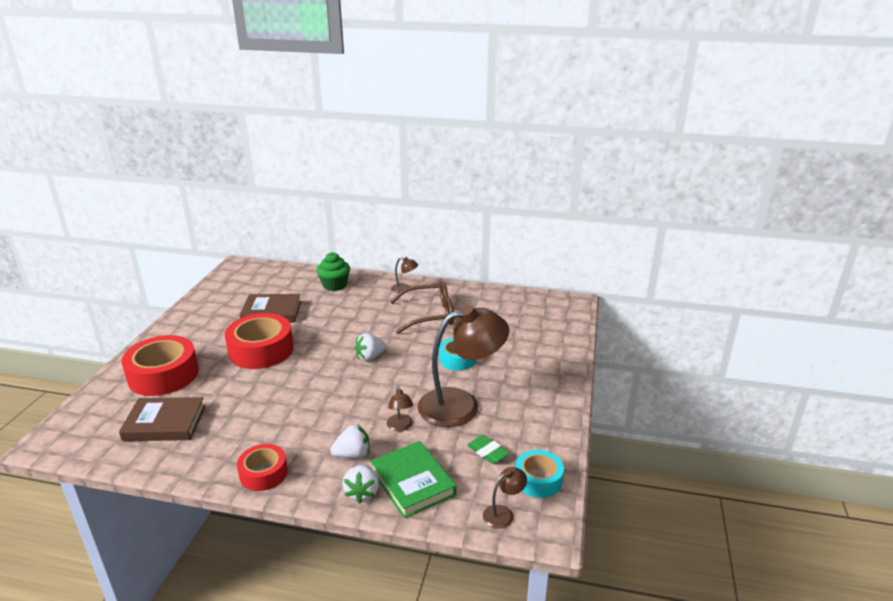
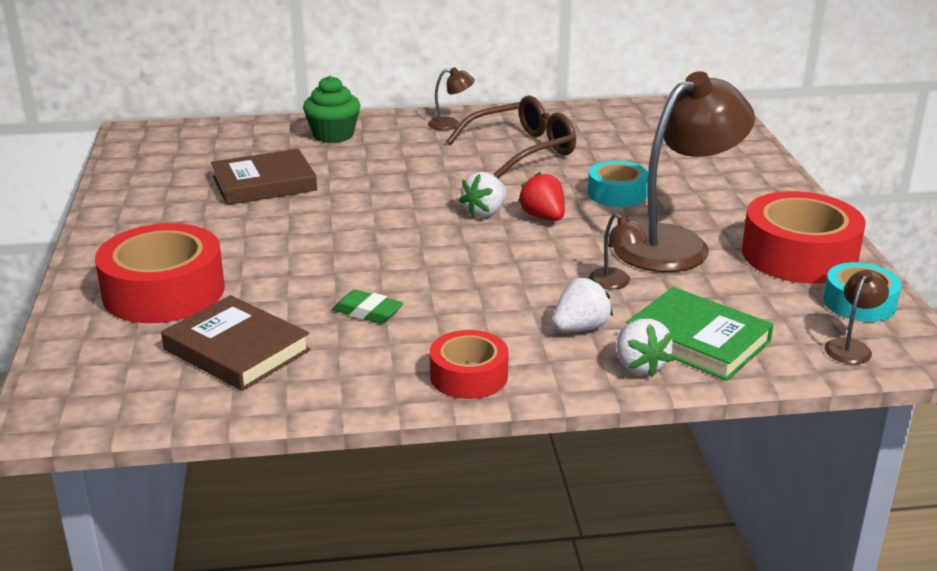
camera: 20 degrees left, 0 degrees up
brown book [119,397,206,441] -> brown book turned 60 degrees clockwise [161,295,311,391]
red tape [225,313,294,369] -> red tape moved to [742,191,866,284]
green eraser [467,435,510,464] -> green eraser moved to [333,290,404,324]
none -> red strawberry [518,172,565,221]

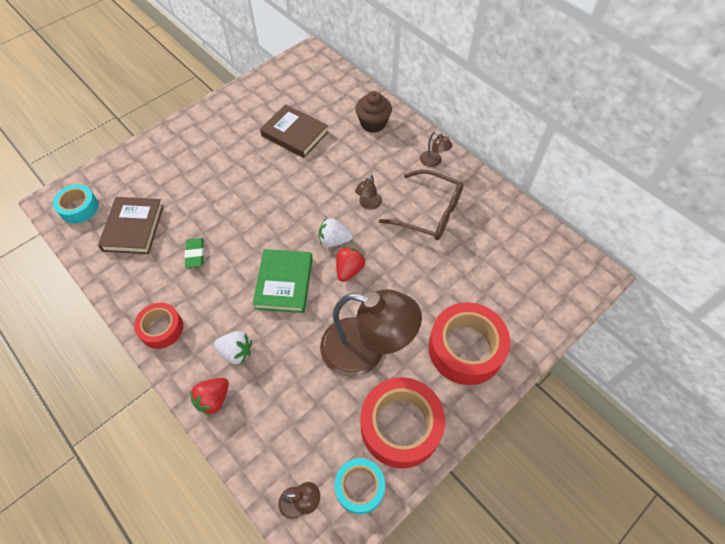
camera: 55 degrees right, 30 degrees up
red tape [95,223,225,323] -> red tape moved to [428,302,510,385]
green cupcake [303,76,360,143] -> brown cupcake [355,91,392,133]
turquoise tape [588,161,648,207] -> turquoise tape moved to [53,184,99,224]
brown lamp [589,213,647,289] -> brown lamp moved to [355,174,382,209]
white strawberry [617,319,673,377] -> red strawberry [190,378,229,416]
green book [626,287,774,381] -> green book moved to [253,249,313,313]

